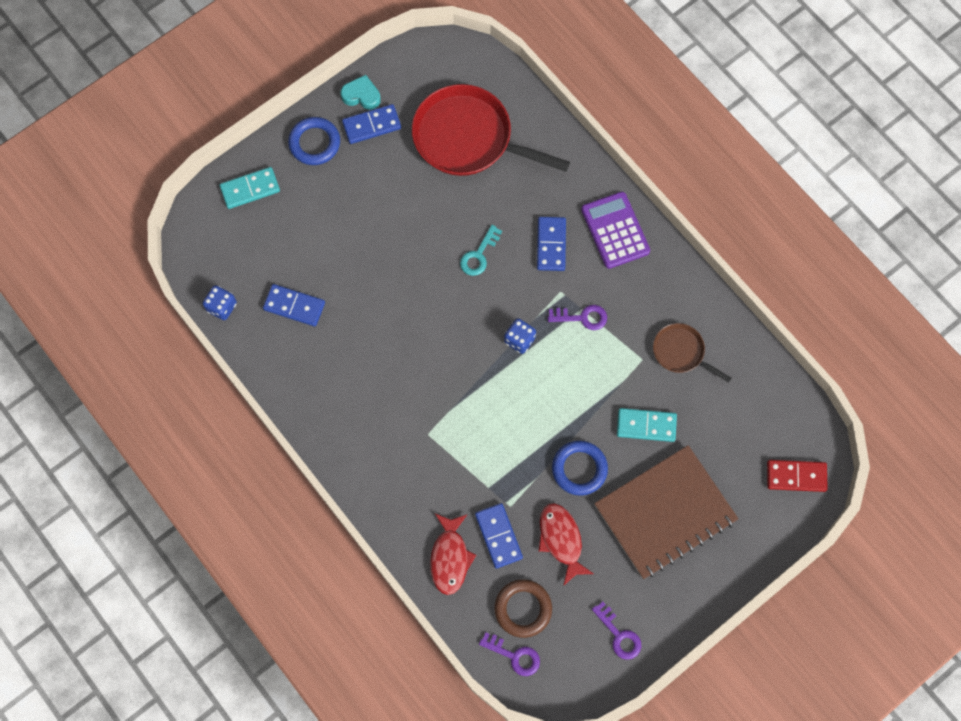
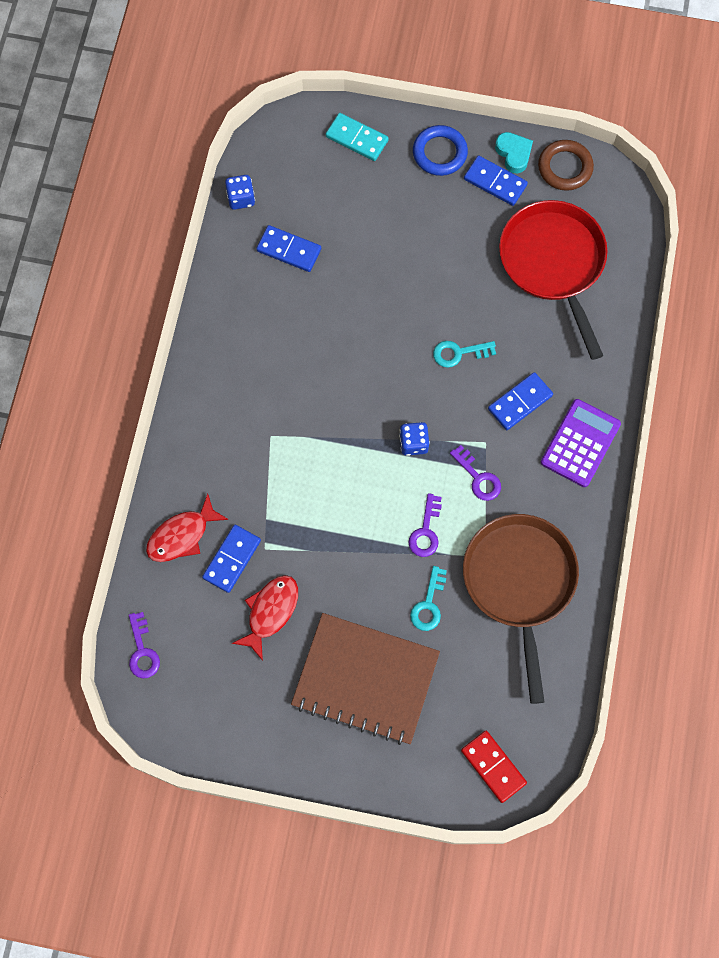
camera: 50 degrees right, 0 degrees up
blue domino [263,284,325,327] -> blue domino turned 45 degrees counterclockwise [256,225,321,272]
brown ring [494,579,552,638] -> brown ring moved to [538,140,594,191]
blue ring [552,441,608,496] -> none
purple key [592,601,641,660] -> purple key moved to [408,493,442,557]
turquoise domino [617,408,677,442] -> turquoise key [410,566,447,631]
brown pan [653,323,732,383] -> brown pan [463,514,579,704], size x2.00

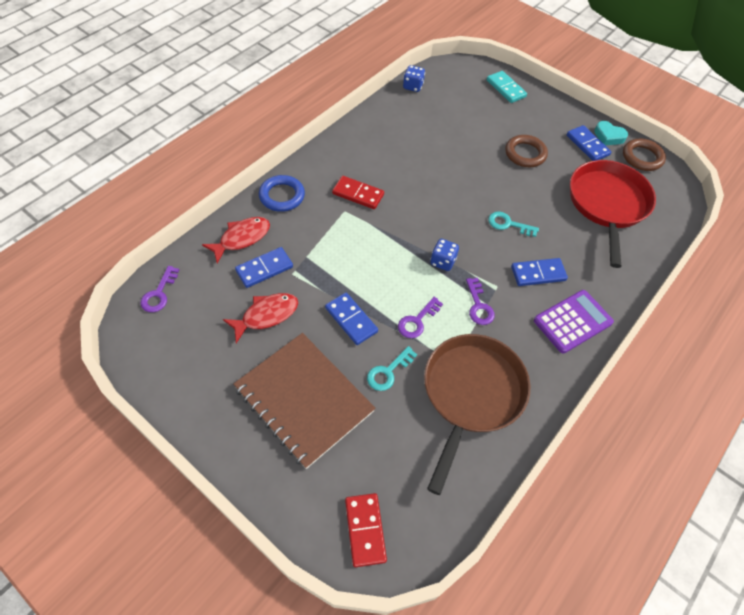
camera: 25 degrees right, 15 degrees down
red fish [146,494,229,562] -> red fish turned 150 degrees clockwise [202,217,270,263]
blue domino [256,225,321,272] -> blue domino moved to [325,293,378,345]
blue ring [413,125,468,176] -> blue ring moved to [259,175,305,212]
turquoise heart [495,132,533,173] -> turquoise heart turned 120 degrees clockwise [594,121,628,145]
none -> red domino [332,176,384,209]
none -> brown ring [505,135,548,167]

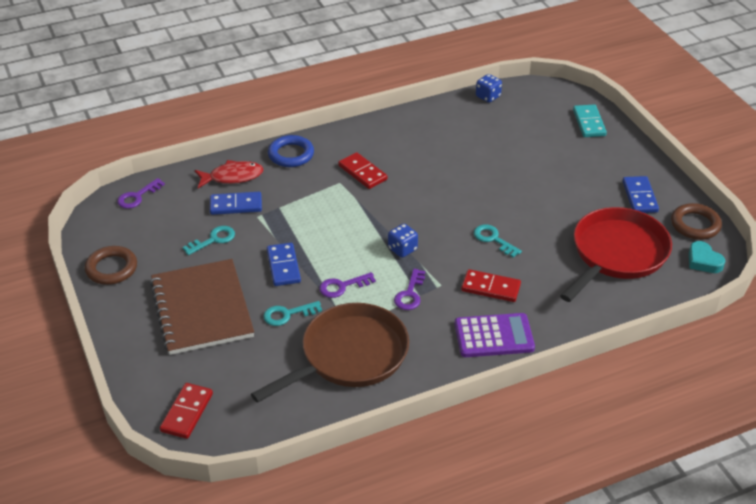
camera: 30 degrees right, 15 degrees down
red fish [223,293,298,343] -> turquoise key [183,226,235,255]
brown ring [505,135,548,167] -> brown ring moved to [85,246,137,285]
blue domino [511,258,568,286] -> red domino [461,269,521,302]
turquoise heart [594,121,628,145] -> turquoise heart moved to [689,241,725,273]

